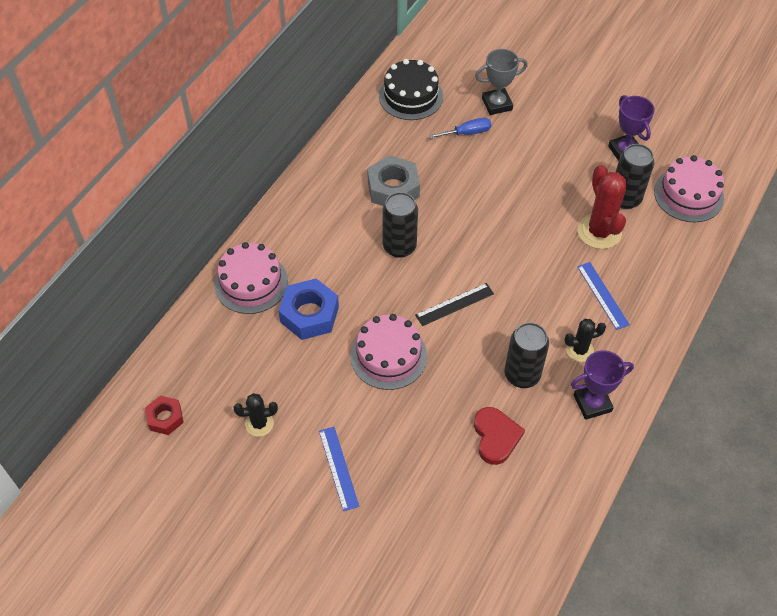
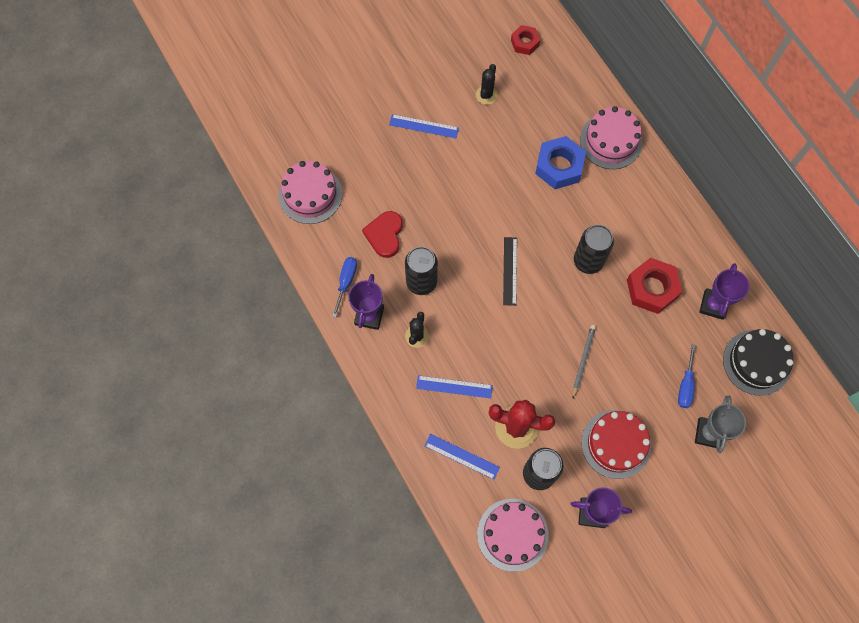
camera: 120 degrees right, 15 degrees up
pink cake [350,314,427,390] -> pink cake moved to [279,161,342,224]
grey nut [367,155,420,206] -> red nut [627,258,682,314]
red heart [474,407,525,465] -> red heart turned 75 degrees clockwise [362,211,403,258]
none -> blue screwdriver [332,257,357,317]
none -> blue ruler [424,434,500,480]
none -> grey pencil [573,325,596,398]
none -> red cake [581,410,651,479]
none -> purple trophy [699,263,749,320]

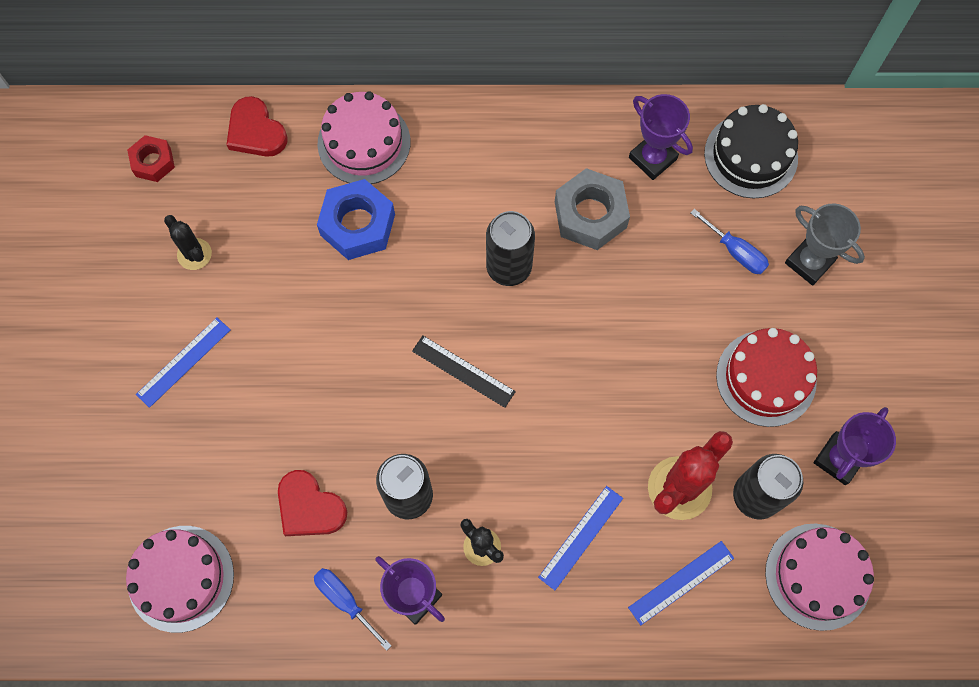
camera: 60 degrees left, 0 degrees up
grey pencil [573,325,596,398] -> none
red nut [627,258,682,314] -> grey nut [555,168,630,250]
none -> red heart [226,96,287,157]

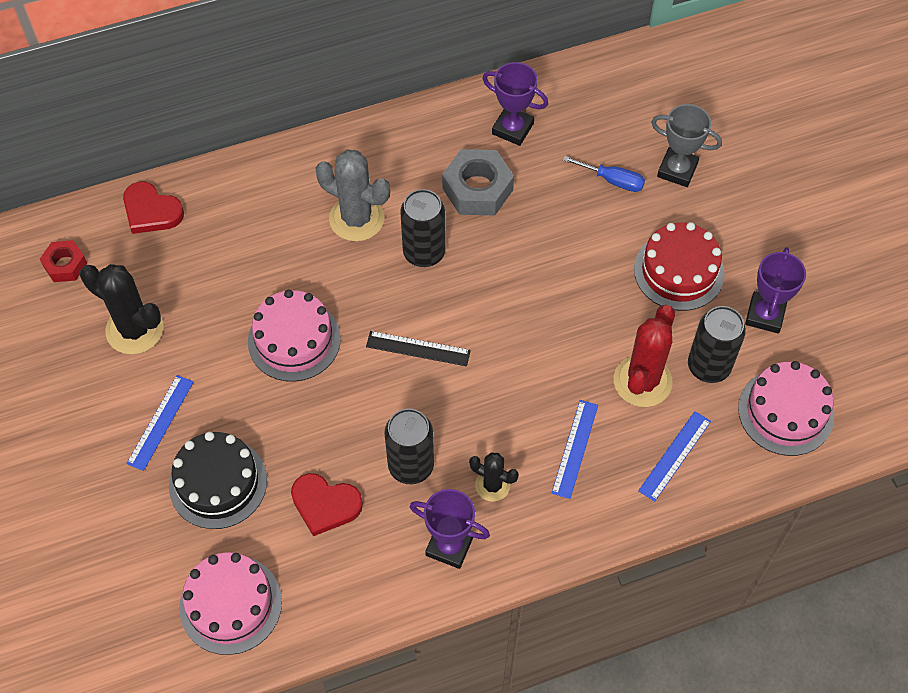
camera: 20 degrees left, 10 degrees down
black cactus [164,215,212,270] -> black cactus [80,264,164,354], size x1.74
blue screwdriver [314,568,392,651] -> none
blue nut [317,179,395,260] -> none
pink cake [318,92,410,184] -> pink cake moved to [248,289,341,382]
black cake [704,104,798,198] -> black cake moved to [169,432,267,529]
none -> grey cactus [315,150,390,242]

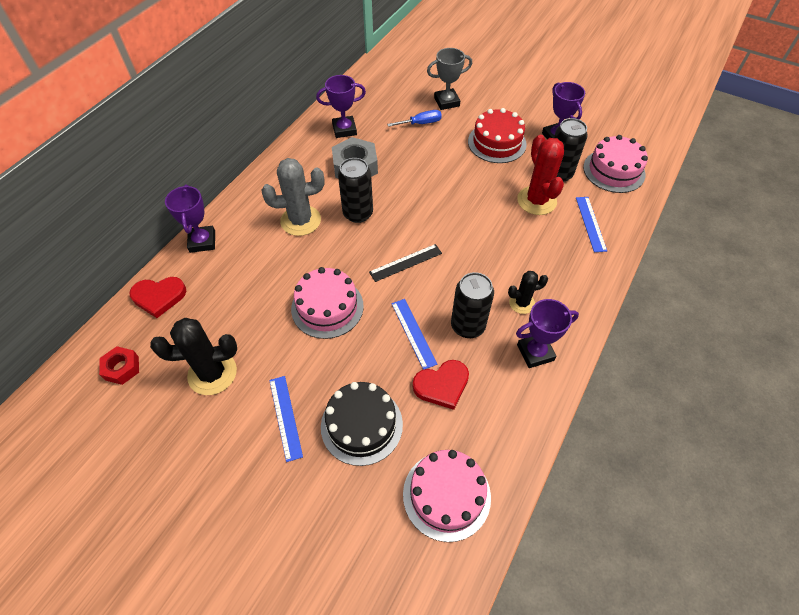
camera: 40 degrees left, 5 degrees down
blue ruler [551,400,598,499] -> blue ruler moved to [391,299,437,370]
none -> purple trophy [165,185,215,253]

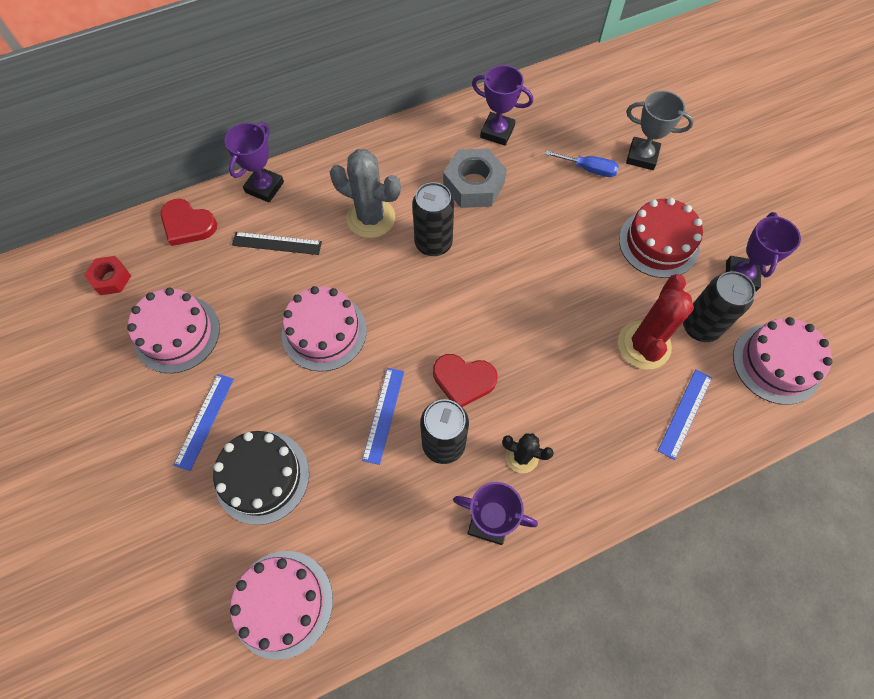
camera: 35 degrees right, 10 degrees up
black cactus [150,318,237,395] -> pink cake [127,288,220,373]
black ruler [369,244,442,282] -> black ruler moved to [232,232,322,255]
red heart [413,360,469,410] -> red heart moved to [433,354,497,407]

